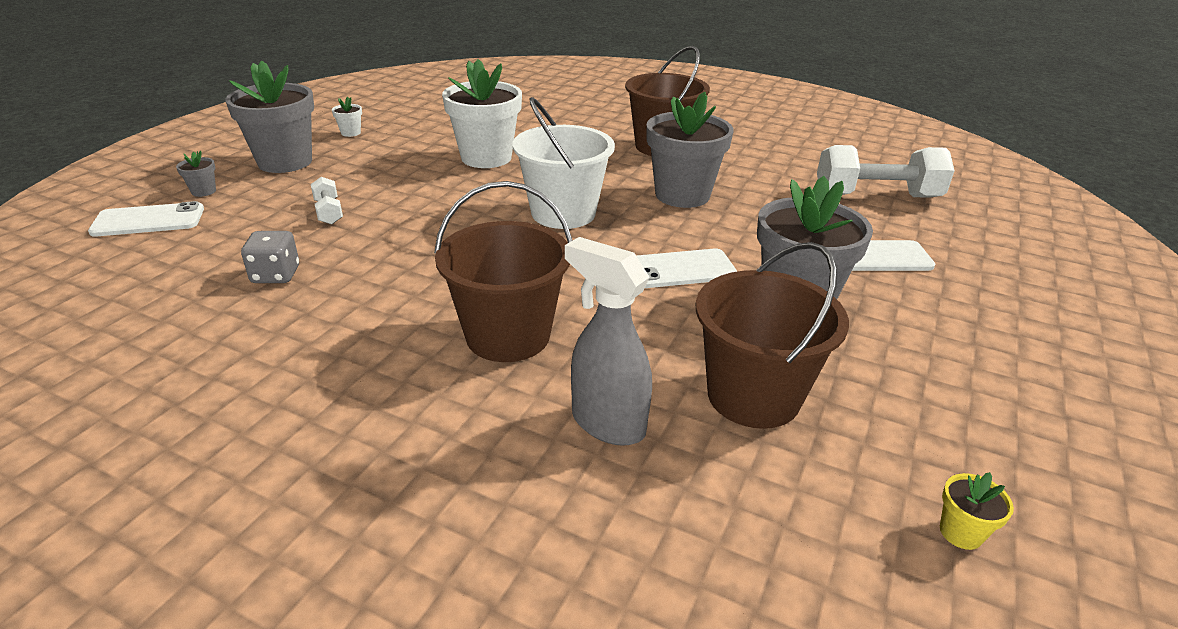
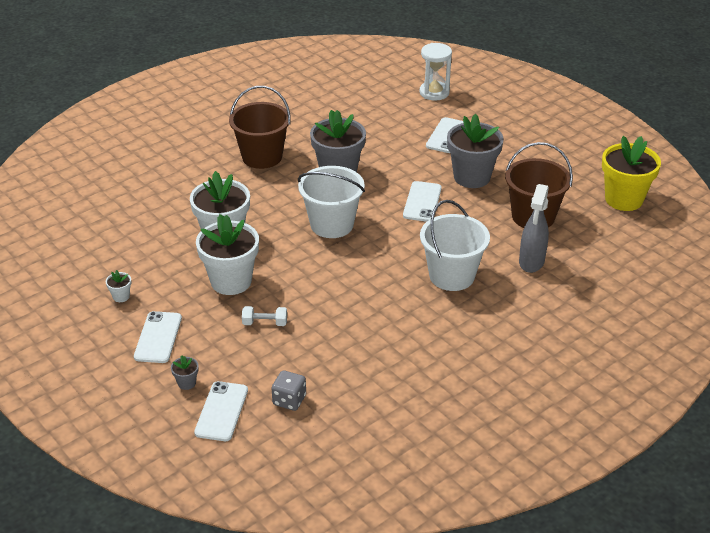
camera: 65 degrees left, 5 degrees up
grey flower pot [225,61,314,173] -> white phone [134,311,182,363]
grey dice [241,231,299,283] -> grey dice moved to [271,370,306,411]
brown bucket [434,181,573,362] -> white bucket [420,200,490,291]
grey spray bottle [565,237,652,446] -> grey spray bottle turned 45 degrees counterclockwise [519,184,549,273]
white dumbbell [817,145,954,198] -> none
yellow flower pot [940,472,1014,550] -> yellow flower pot [602,136,661,211], size x2.48
none -> white flower pot [196,214,259,295]
none -> white hourglass [419,43,452,101]

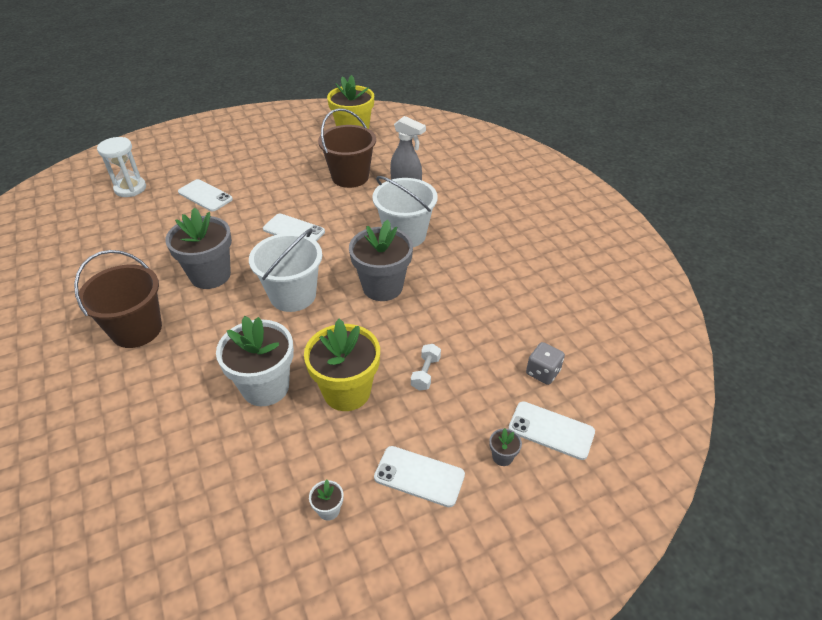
camera: 75 degrees left, 5 degrees up
white flower pot [196,214,259,295] -> yellow flower pot [304,319,380,411]
grey flower pot [447,114,504,188] -> grey flower pot moved to [349,220,413,301]

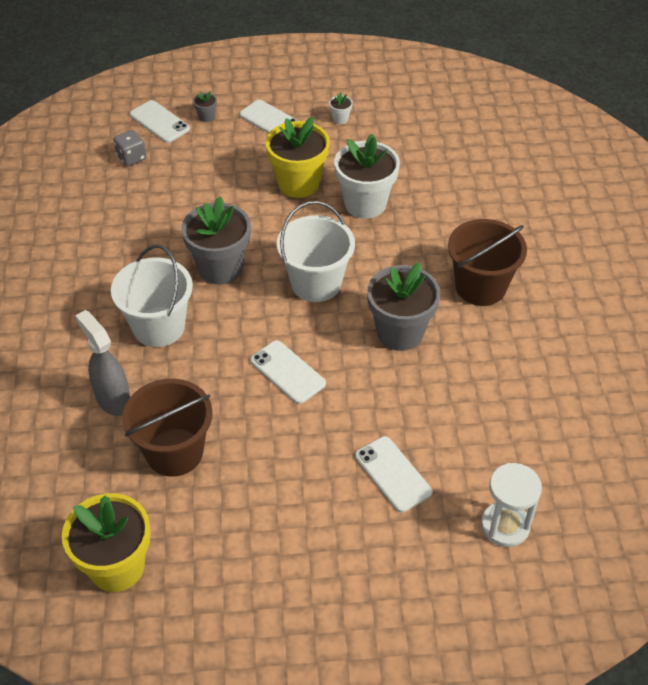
camera: 160 degrees left, 5 degrees up
white dumbbell [411,344,441,391] -> none

